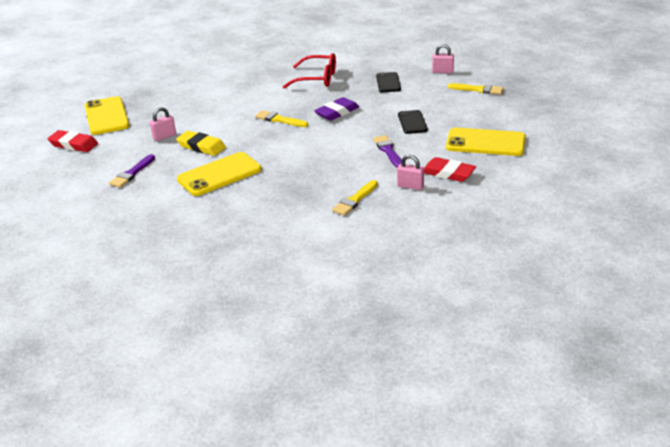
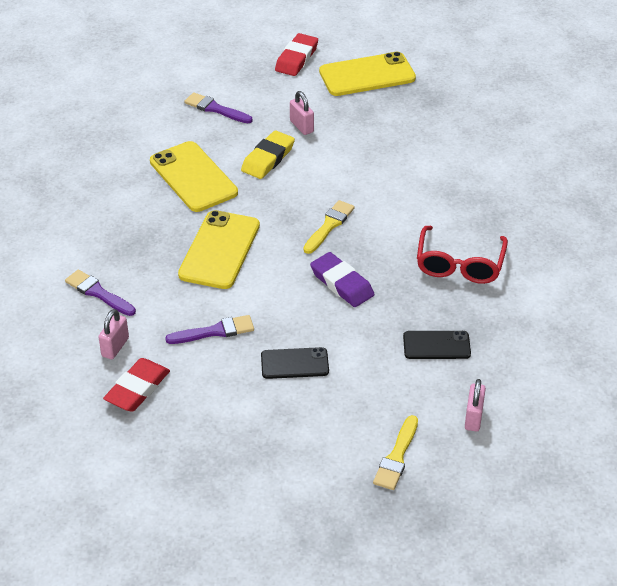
camera: 90 degrees right, 10 degrees up
yellow brush [332,180,378,216] -> purple brush [65,269,136,316]
yellow phone [446,127,526,156] -> yellow phone moved to [178,210,260,289]

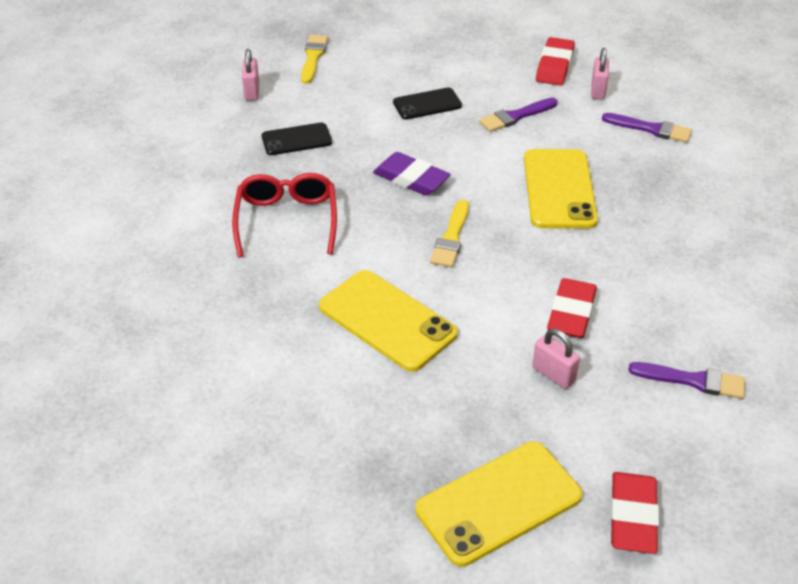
camera: 165 degrees right, 0 degrees up
yellow phone [150,141,238,212] -> yellow phone moved to [319,270,458,372]
yellow eraser [241,130,295,179] -> red eraser [547,278,597,338]

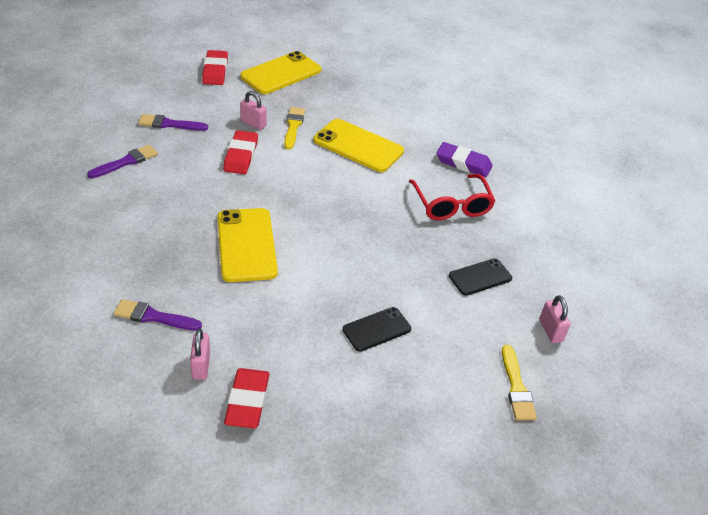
camera: 165 degrees right, 0 degrees up
purple eraser [373,152,451,196] -> purple eraser moved to [436,142,493,177]
yellow brush [430,200,469,267] -> yellow brush moved to [284,107,305,150]
purple brush [479,98,558,132] -> purple brush moved to [87,145,158,178]

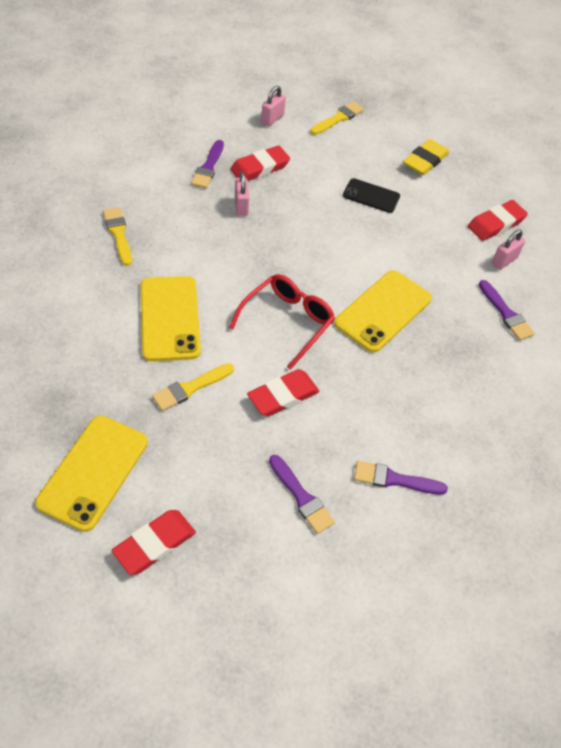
camera: 130 degrees left, 10 degrees up
yellow phone [240,51,321,94] -> yellow phone turned 75 degrees counterclockwise [35,415,148,532]
pink padlock [240,91,266,130] -> pink padlock moved to [235,172,249,216]
red glasses [408,174,495,220] -> red glasses moved to [229,274,335,370]
purple eraser [436,142,493,177] -> yellow brush [103,207,132,266]
black phone [449,258,512,296] -> red eraser [230,145,290,181]
none -> purple brush [191,140,224,189]
none -> yellow eraser [403,139,449,175]

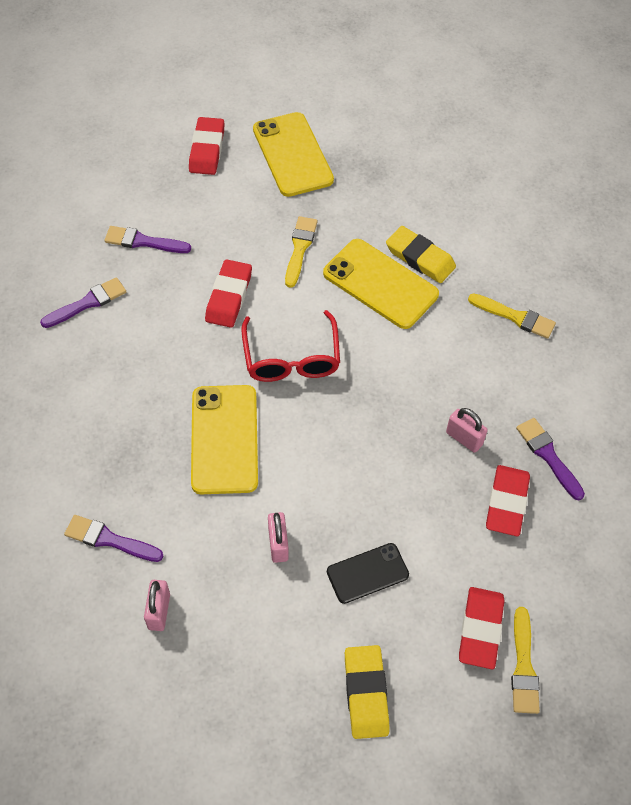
camera: 140 degrees right, 5 degrees up
pink padlock [261,86,286,126] -> pink padlock moved to [268,512,289,563]
red eraser [468,200,528,241] -> red eraser moved to [459,587,505,669]
none -> yellow eraser [386,226,456,283]

